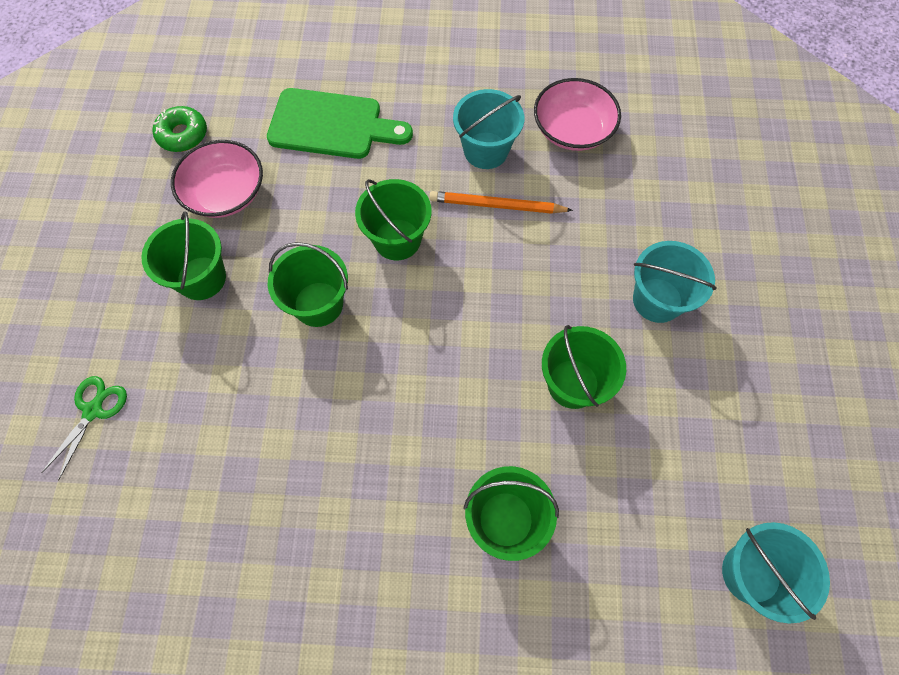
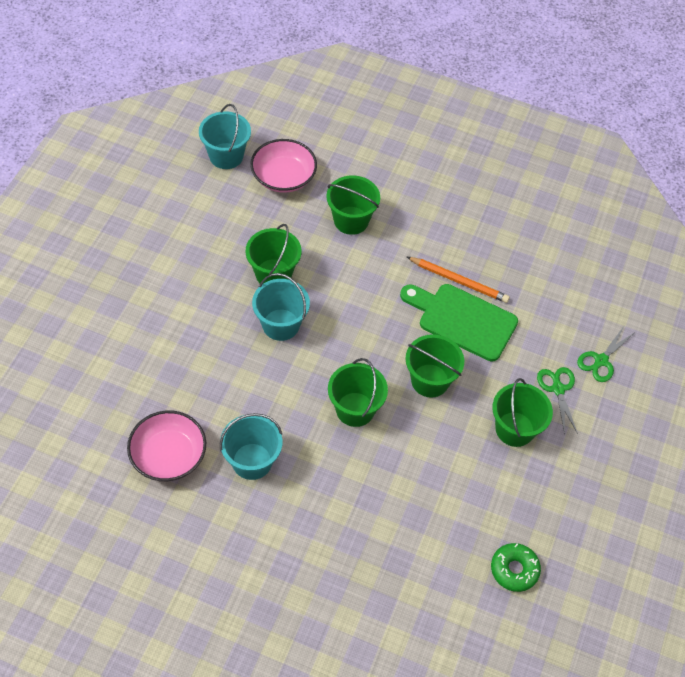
camera: 165 degrees left, 10 degrees down
pink bowl [171,140,263,218] -> pink bowl moved to [250,139,317,193]
green cutting board [267,88,413,159] -> green cutting board moved to [400,284,518,361]
orange pencil [429,191,573,214] -> orange pencil moved to [407,257,510,303]
turquoise bucket [633,241,717,323] -> turquoise bucket moved to [252,273,310,341]
none -> green scissors [537,367,578,435]

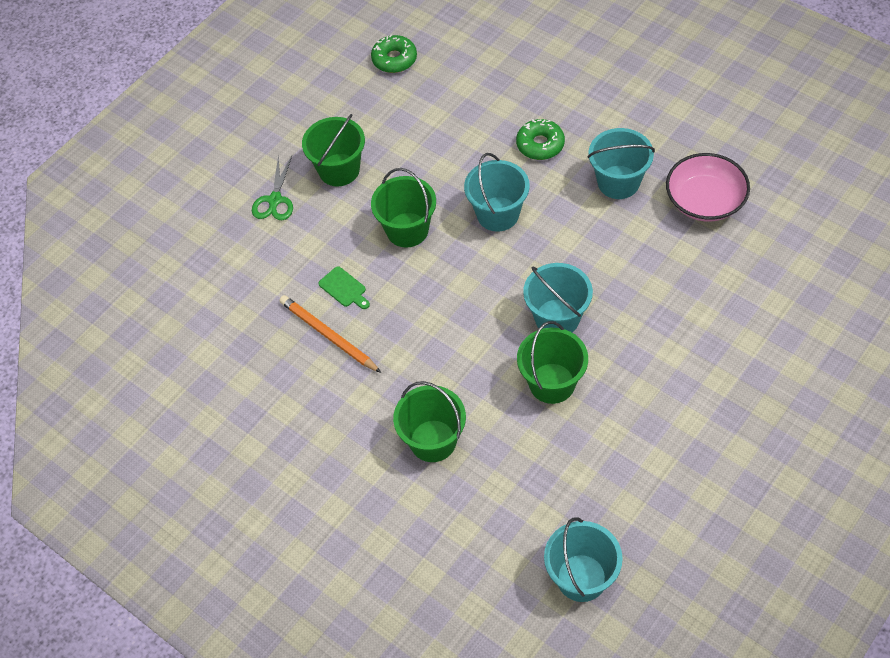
camera: 155 degrees left, 0 degrees up
pink bowl [250,139,317,193] -> none
green bucket [328,358,388,427] -> turquoise bucket [464,153,530,232]
green cutting board [400,284,518,361] -> green cutting board [319,266,370,309], size x0.42
green scissors [577,326,634,382] -> none
none -> green donut [516,119,565,160]

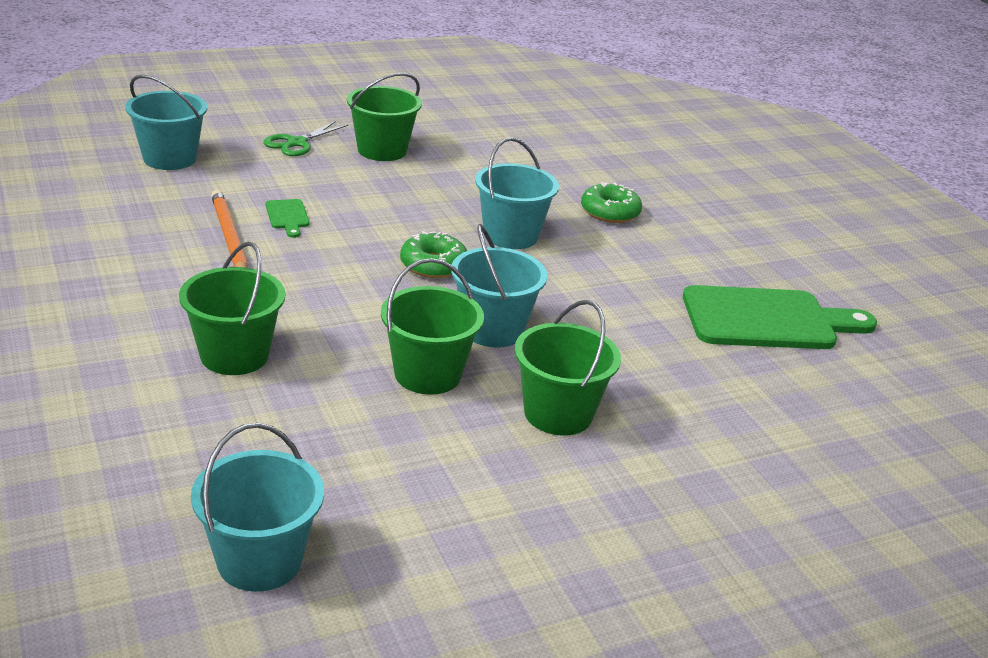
camera: 20 degrees right, 25 degrees down
green donut [371,34,417,73] -> green donut moved to [400,231,467,278]
green bucket [371,168,436,248] -> green bucket moved to [515,300,621,435]
turquoise bucket [587,128,655,199] -> turquoise bucket moved to [125,75,207,170]
pink bowl [666,153,750,221] -> green cutting board [683,285,877,349]

